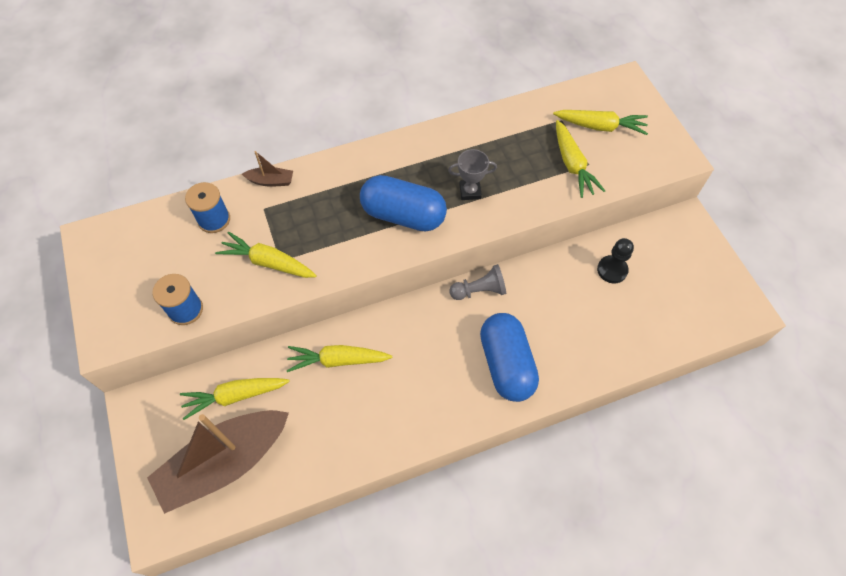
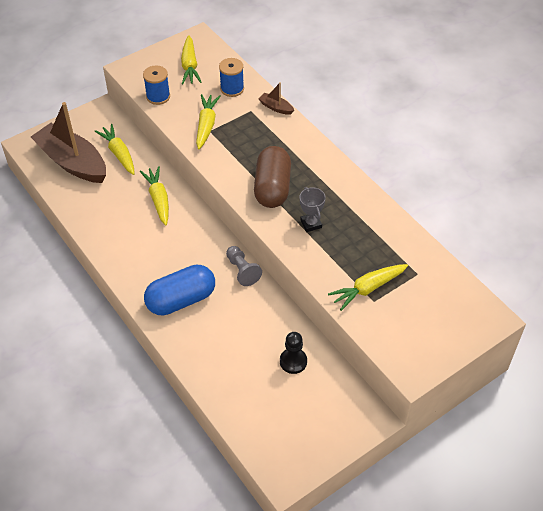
camera: 75 degrees right, 10 degrees down
brown boat [242,151,293,187] -> brown boat turned 135 degrees clockwise [259,82,294,115]
blue capsule [360,175,447,232] -> brown capsule [254,146,291,208]
yellow carrot [553,110,648,135] -> yellow carrot moved to [181,35,202,84]

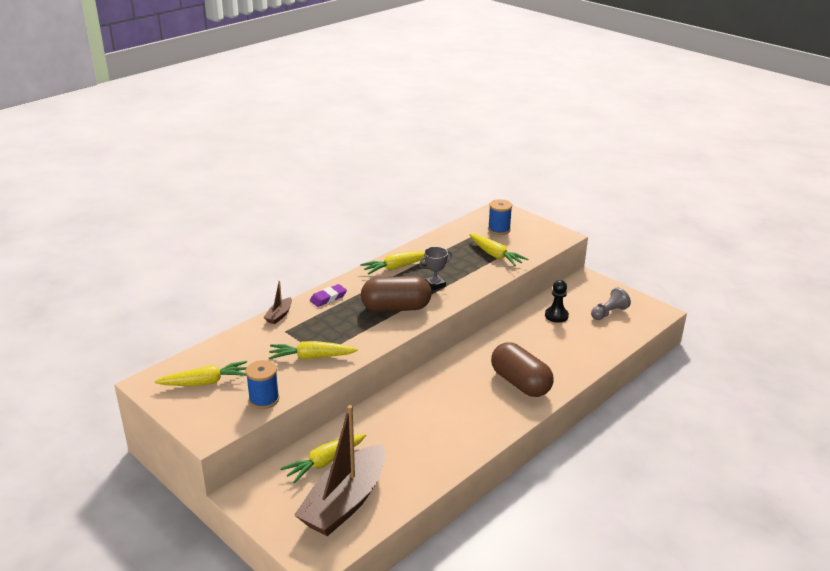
camera: 100 degrees left, 20 degrees down
yellow carrot [140,166,169,226] -> yellow carrot moved to [360,251,424,275]
blue capsule [144,265,215,315] -> brown capsule [491,342,553,397]
blue spool [219,58,244,97] -> blue spool moved to [488,199,512,235]
grey pawn [226,246,262,286] -> grey pawn moved to [591,287,631,320]
none -> purple eraser [310,284,347,307]

